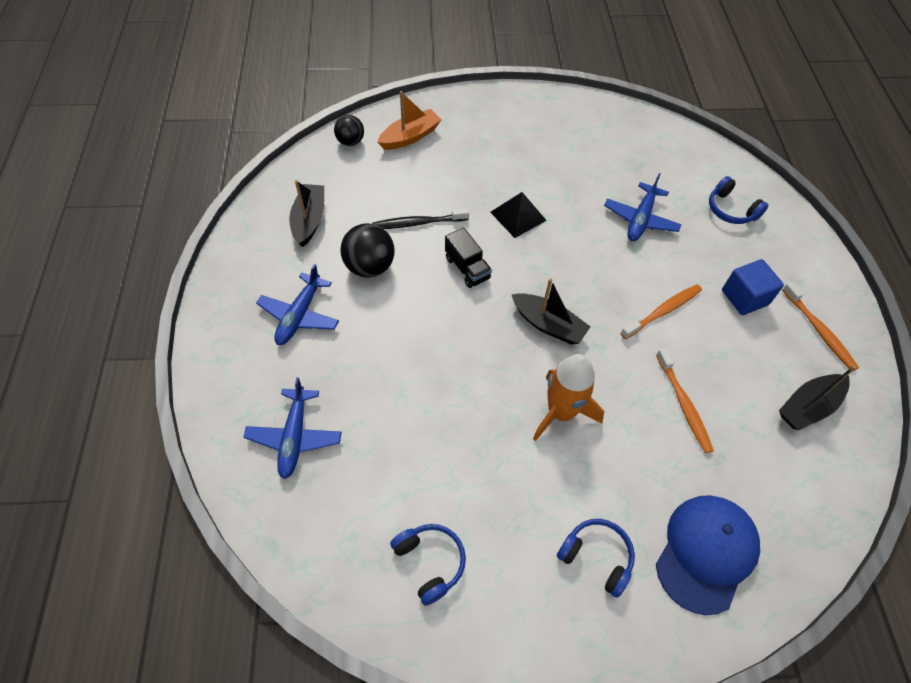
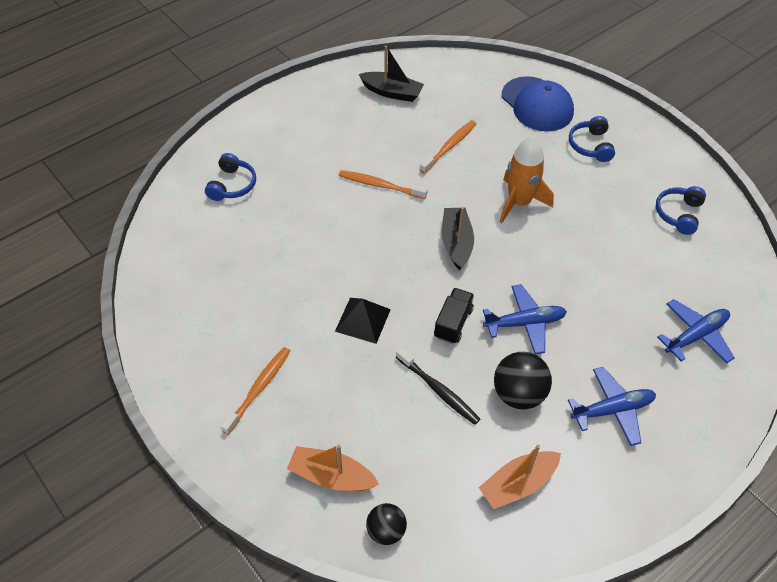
camera: 125 degrees left, 5 degrees down
black boat [289,180,324,247] -> orange boat [479,445,561,509]
blue plane [604,173,682,241] -> blue plane moved to [483,284,567,354]
blue cap [656,495,760,615] -> blue cap turned 120 degrees counterclockwise [502,76,574,131]
blue cube [722,259,784,315] -> none
orange toothbrush [782,282,859,371] -> orange toothbrush moved to [220,347,290,435]

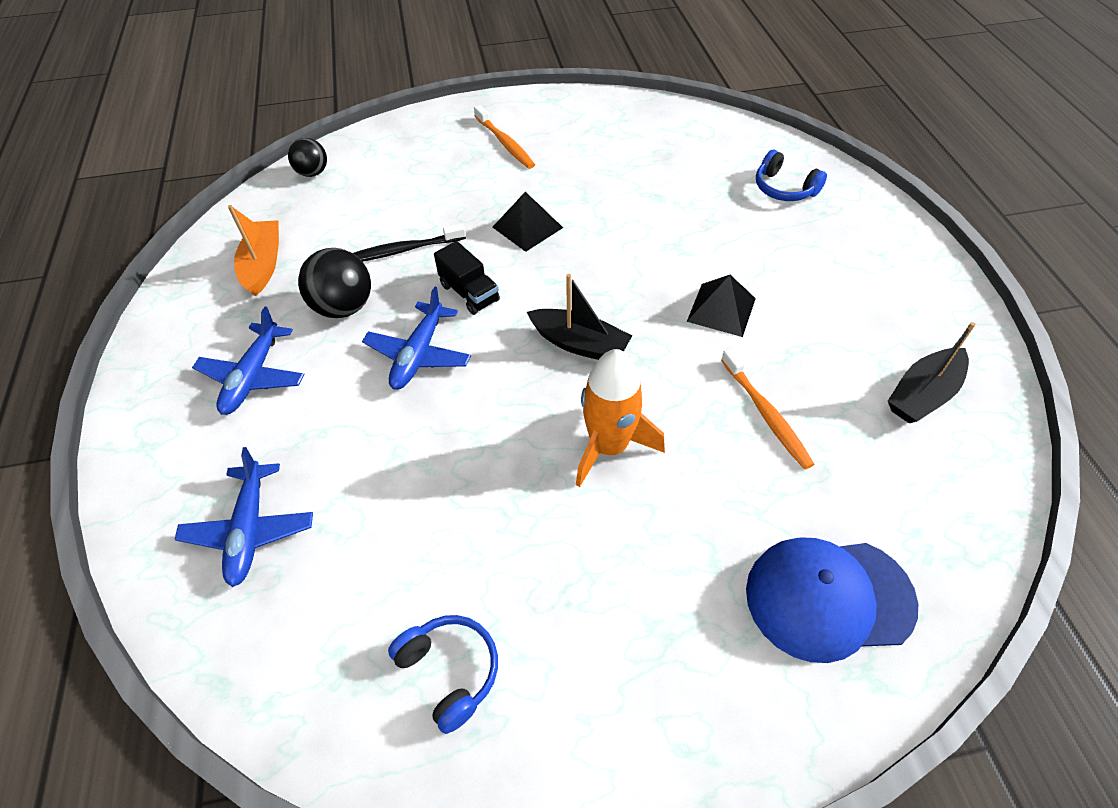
camera: 120 degrees right, 0 degrees up
orange boat [287,445,379,491] -> none
orange toothbrush [339,170,428,199] -> black pyramid [687,275,756,337]
blue headphones [569,116,615,162] -> none

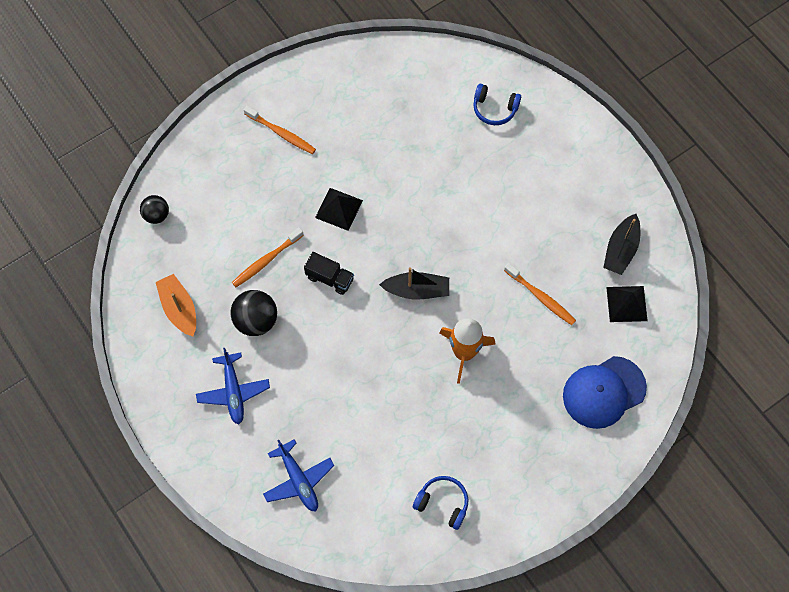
camera: 25 degrees left, 15 degrees up
black toothbrush [353,223,466,261] -> orange toothbrush [232,228,304,287]
blue plane [362,286,471,390] -> none
black pyramid [687,275,756,337] -> black pyramid moved to [606,286,648,322]

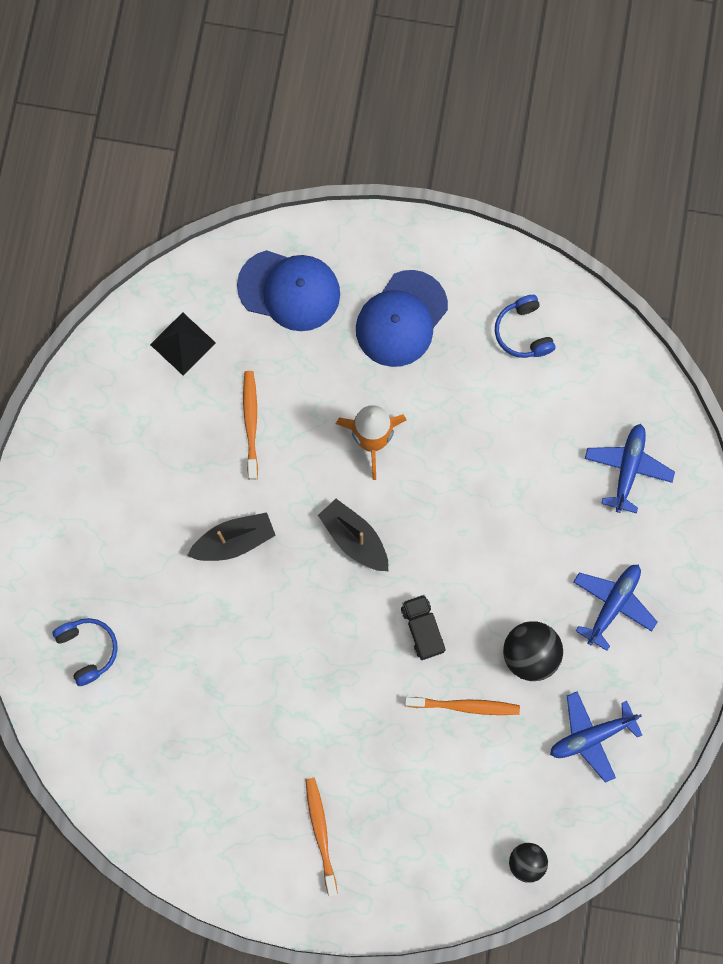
camera: 135 degrees left, 10 degrees up
orange boat [156,274,196,336] -> blue plane [550,692,642,783]
black pyramid [315,188,363,231] -> none
black boat [603,214,640,275] -> black boat moved to [187,512,276,561]
none -> blue cap [356,270,448,367]

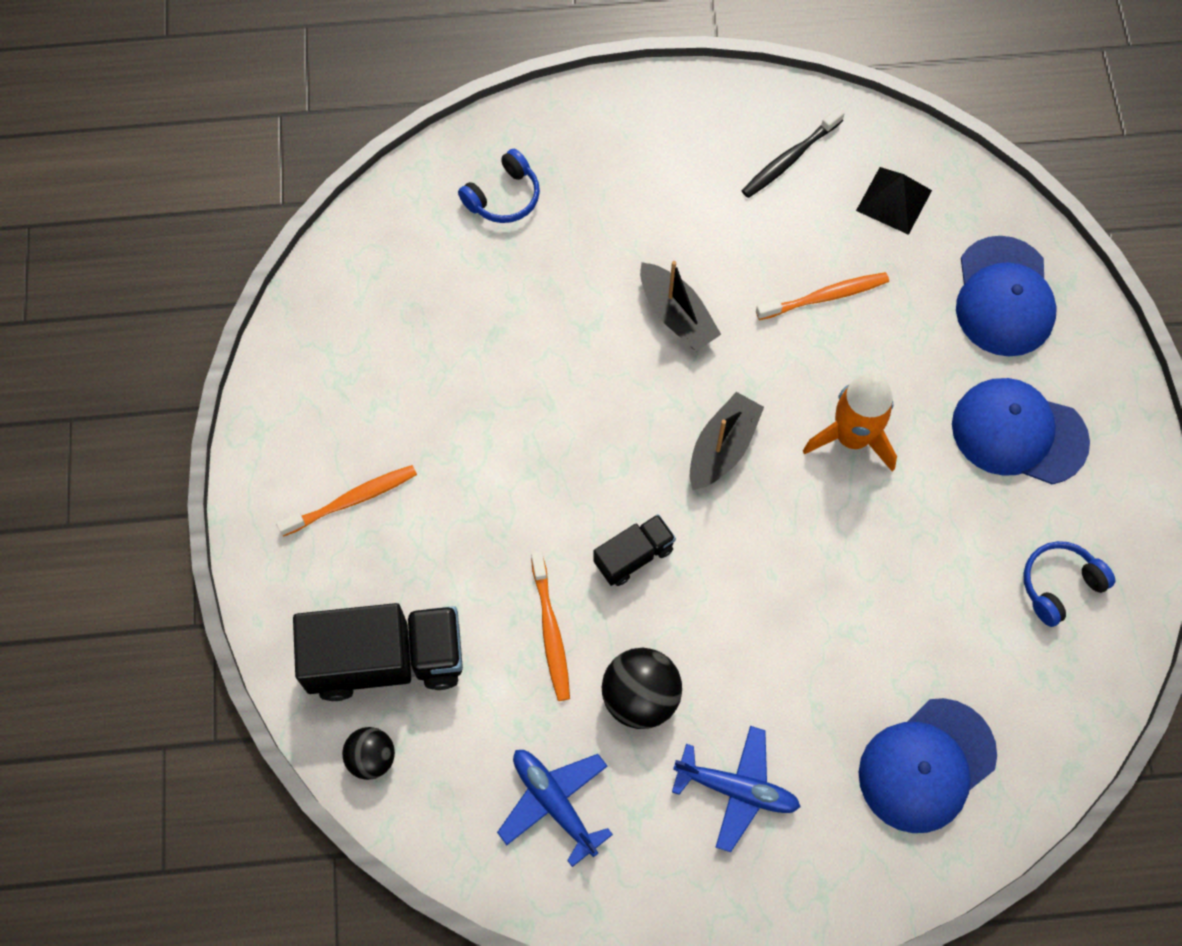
camera: 75 degrees right, 10 degrees down
blue plane [585,424,675,513] -> blue cap [859,698,997,833]
none -> black truck [293,603,463,701]
none -> black toothbrush [742,107,845,198]

